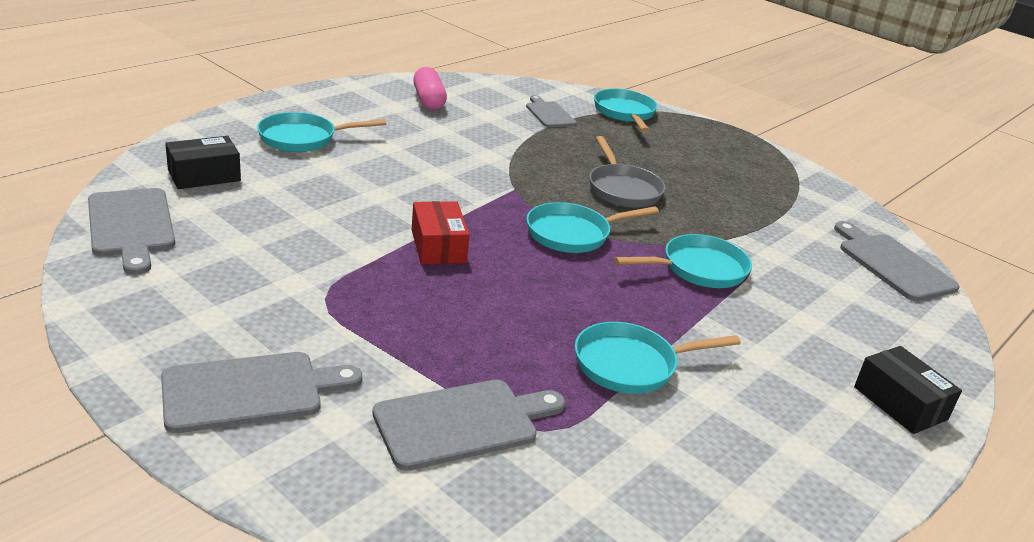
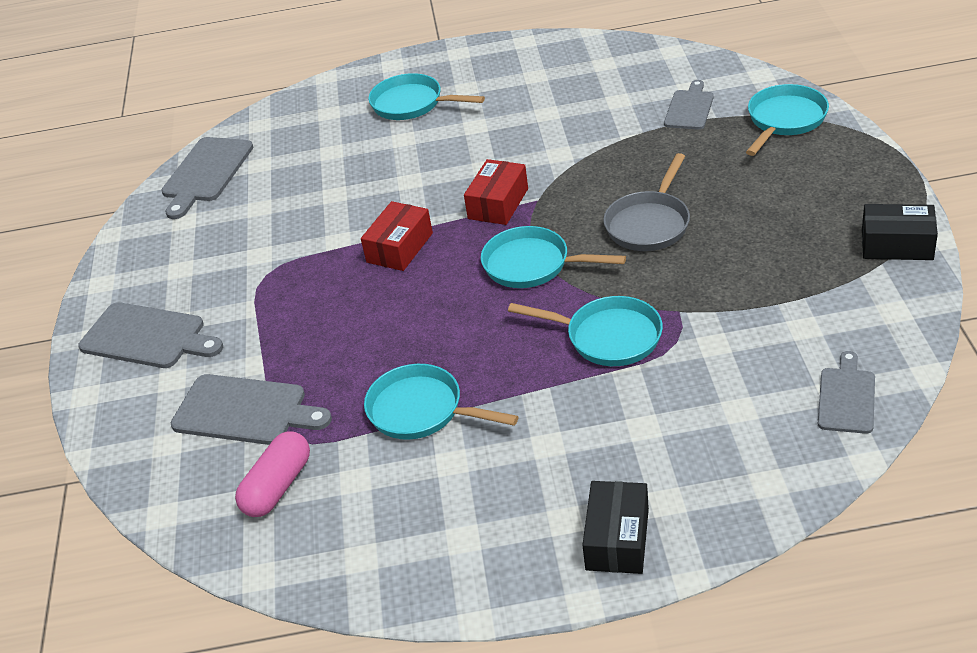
camera: 50 degrees right, 10 degrees up
black box [165,136,241,189] -> black box moved to [862,204,938,260]
pink capsule [413,67,447,110] -> pink capsule moved to [235,431,310,517]
grey cutting board [834,221,960,301] -> grey cutting board [818,351,875,434], size x0.64
none -> red box [464,159,528,225]

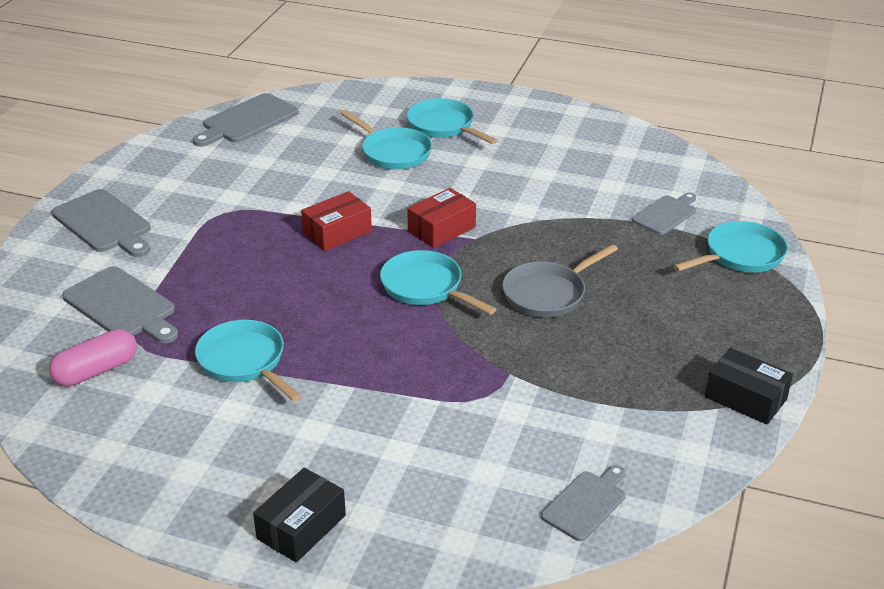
camera: 20 degrees right, 5 degrees down
turquoise pan [508,296,663,366] -> turquoise pan moved to [340,110,432,170]

